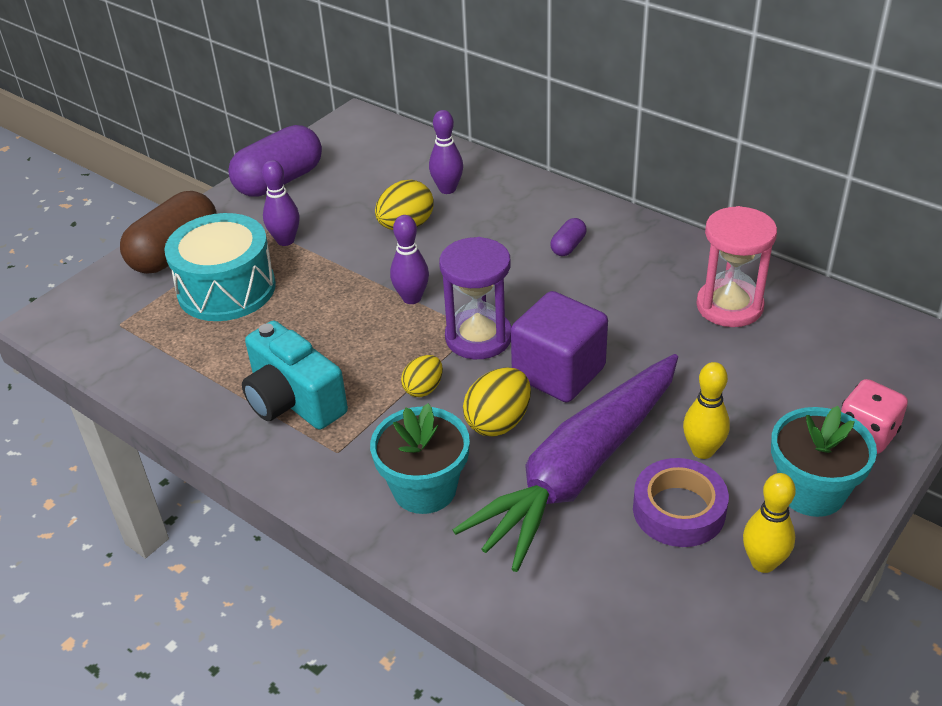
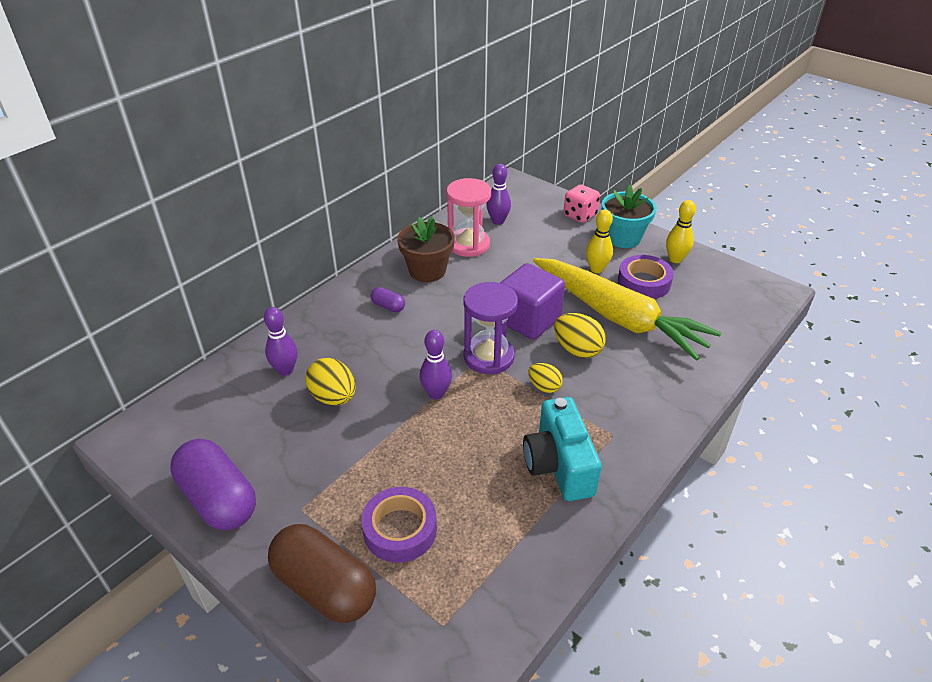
camera: 90 degrees left, 0 degrees up
turquoise drum [164,213,276,321] -> purple tape [361,487,437,563]
turquoise camera [242,321,348,430] -> turquoise camera turned 120 degrees clockwise [523,397,602,501]
purple bowling pin [262,160,300,246] -> purple bowling pin moved to [487,164,511,225]
turquoise flower pot [370,403,470,514] -> none
purple carrot [453,354,678,572] -> yellow carrot [533,258,721,361]
none -> brown flower pot [398,217,455,282]

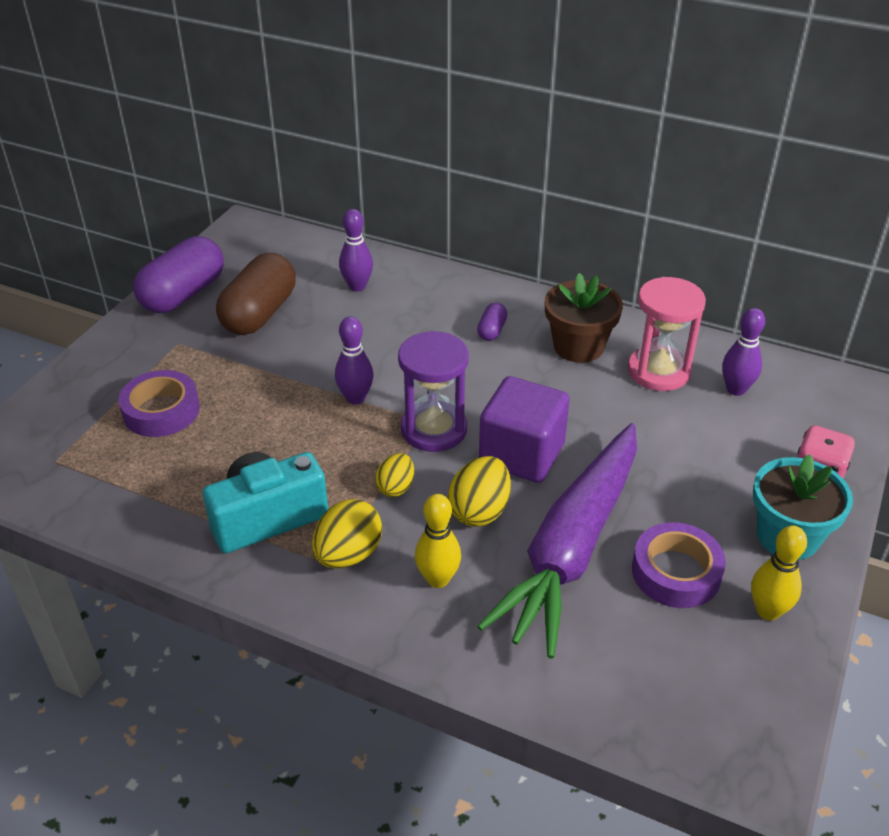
camera: 75 degrees right, 0 degrees up
brown capsule [268,524,376,623] -> brown capsule moved to [216,253,296,335]
yellow egg [305,358,356,405] -> yellow egg moved to [312,499,382,569]
yellow carrot [533,258,721,361] -> purple carrot [477,423,637,659]
yellow bowling pin [586,209,613,273] -> yellow bowling pin moved to [415,494,461,588]

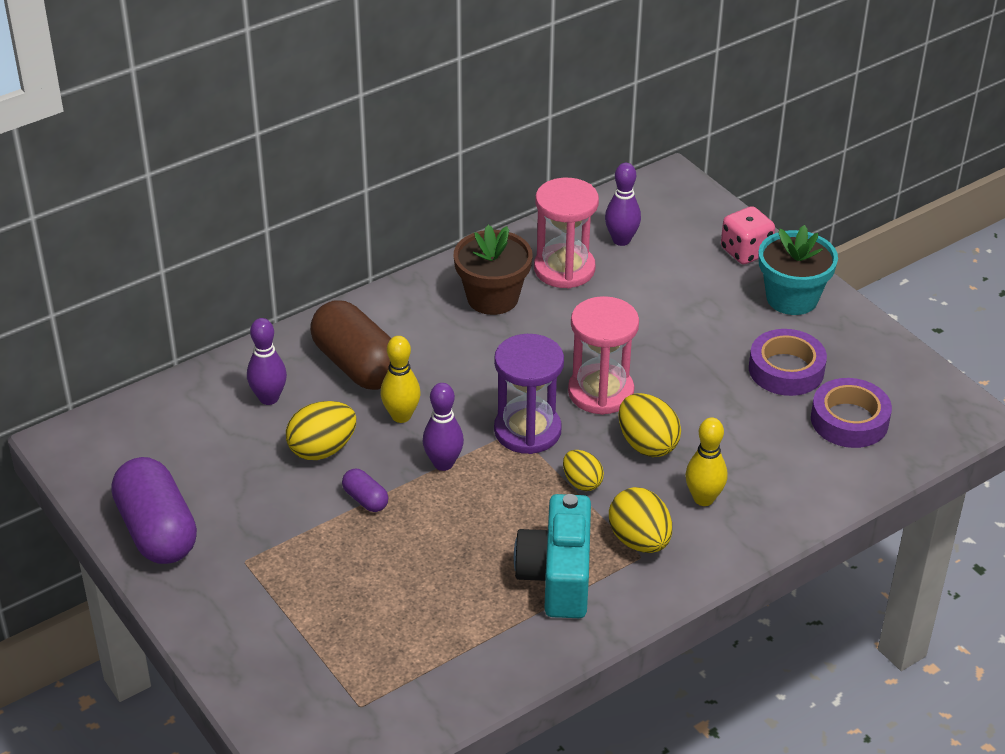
camera: 60 degrees left, 0 degrees up
purple tape [118,370,200,437] -> purple tape moved to [811,378,892,448]
brown capsule [216,253,296,335] -> brown capsule moved to [310,300,392,390]
purple capsule [477,303,507,341] -> purple capsule moved to [342,468,388,512]
purple carrot [477,423,637,659] -> none
purple cube [479,376,570,483] -> pink hourglass [568,296,639,415]
yellow bowling pin [751,525,807,621] -> yellow bowling pin moved to [380,336,421,423]
none -> yellow egg [286,401,356,460]

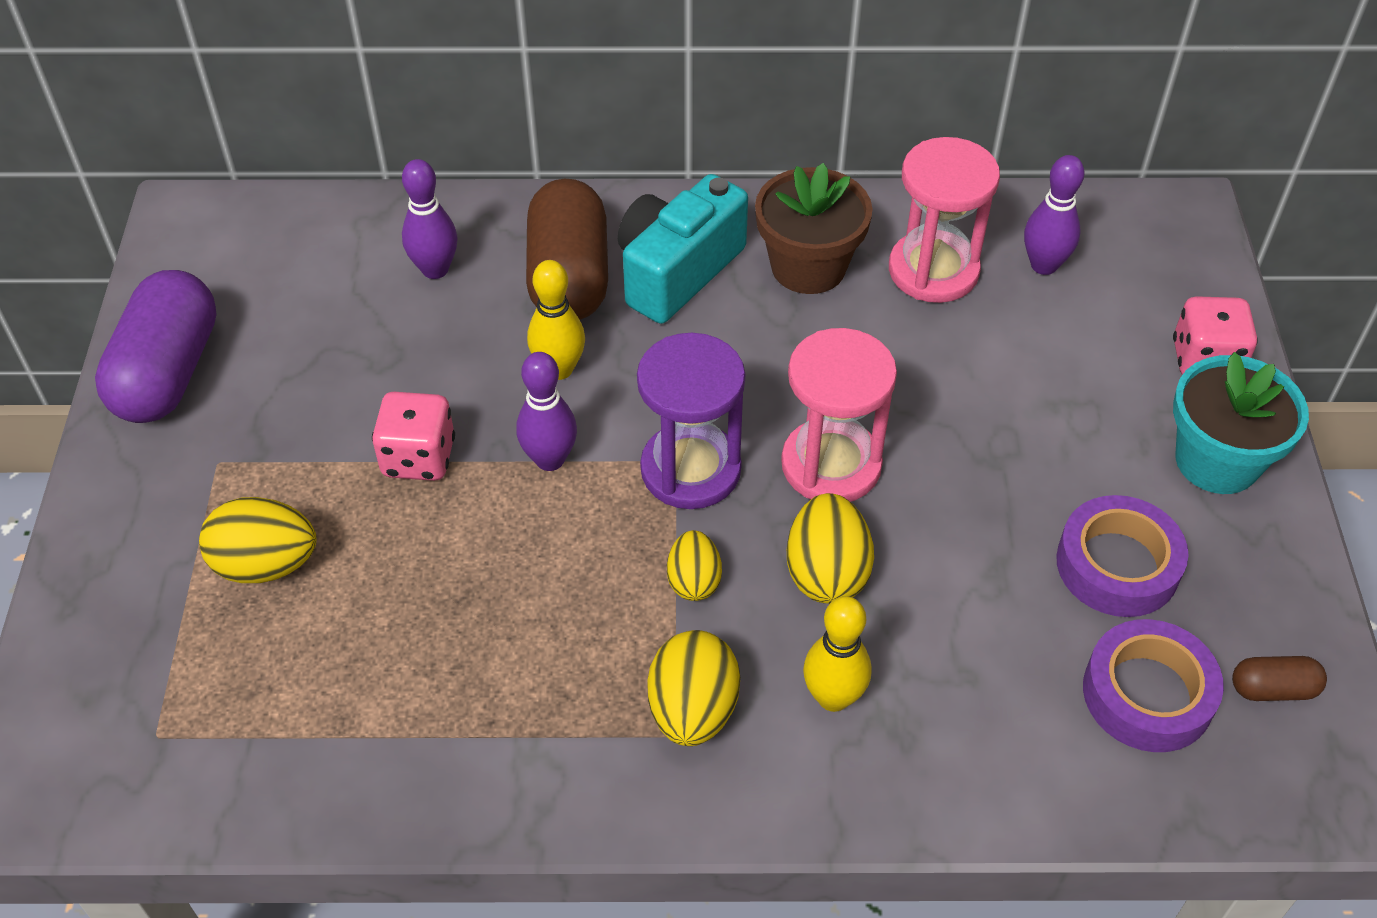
camera: 35 degrees right, 10 degrees up
yellow egg [286,401,356,460] -> yellow egg moved to [199,497,317,583]
purple capsule [342,468,388,512] -> pink dice [372,392,455,481]
turquoise camera [514,494,591,618] -> turquoise camera moved to [618,174,748,324]
none -> brown capsule [1232,656,1327,701]

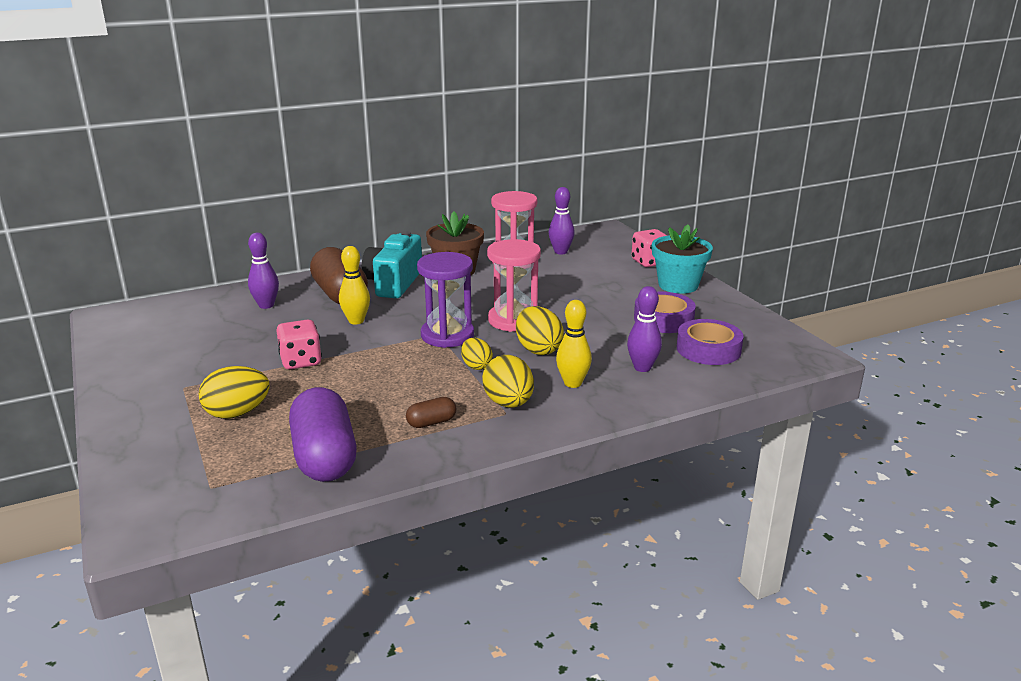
camera: 25 degrees left, 25 degrees down
purple capsule [95,270,217,423] -> purple capsule moved to [289,387,357,482]
purple bowling pin [516,352,577,471] -> purple bowling pin moved to [627,286,662,372]
brown capsule [1232,656,1327,701] -> brown capsule moved to [406,397,456,428]

